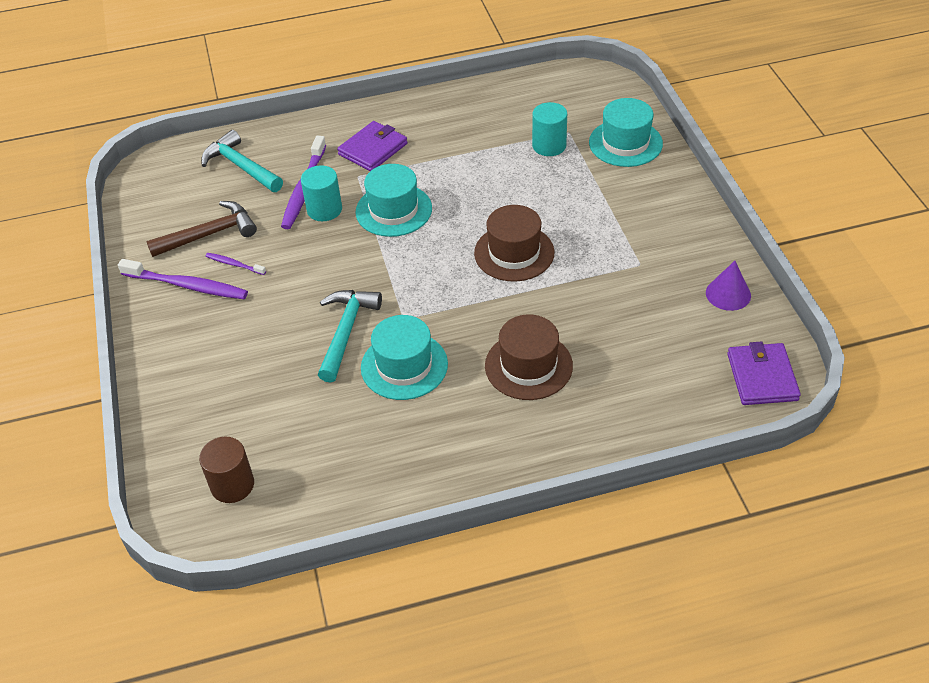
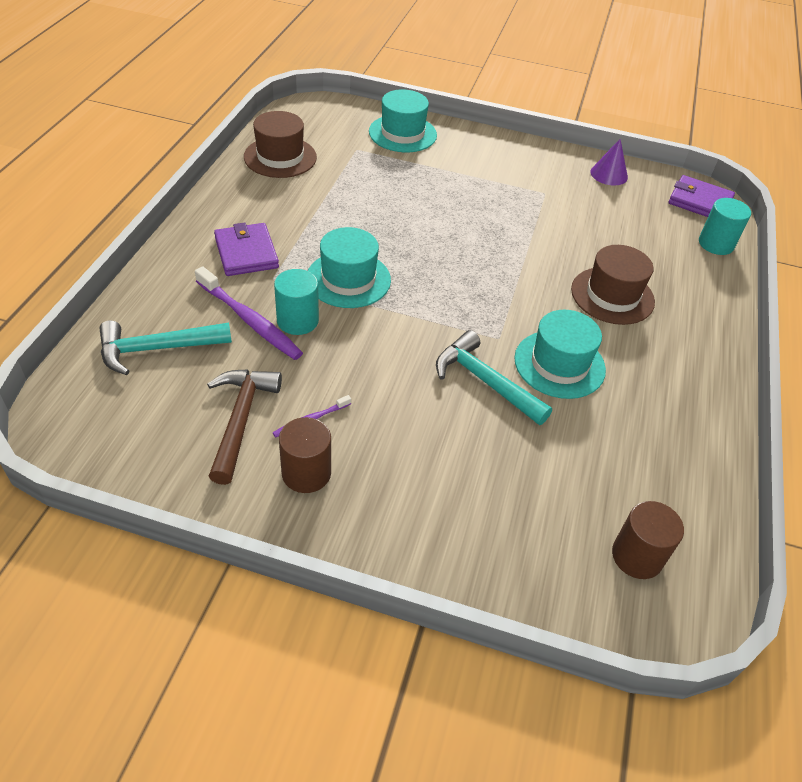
camera: 65 degrees left, 0 degrees up
purple toothbrush [118,259,248,299] -> brown cylinder [279,417,331,493]
brown hat [474,205,555,282] -> brown hat moved to [244,111,317,178]
turquoise cylinder [532,102,567,156] -> turquoise cylinder moved to [699,198,751,255]

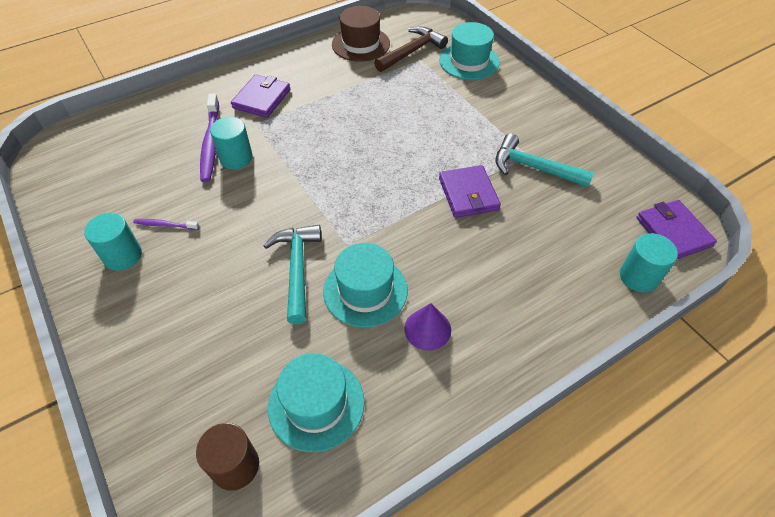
camera: 45 degrees right, 5 degrees up
turquoise hammer [99,321,232,375] -> turquoise hammer moved to [495,133,594,187]
brown hammer [207,369,282,485] -> brown hammer moved to [374,26,448,72]
brown cylinder [279,417,331,493] -> turquoise cylinder [84,213,142,271]
turquoise hat [308,227,391,308] -> turquoise hat moved to [268,353,365,452]
brown hat [571,245,655,325] -> none
purple cone [590,139,628,185] -> purple cone moved to [404,303,451,351]
none -> purple wallet [439,165,501,218]

